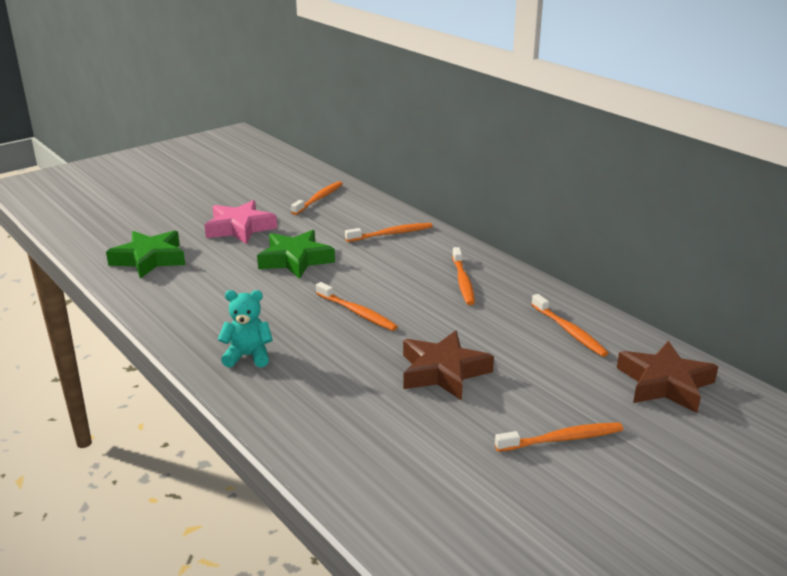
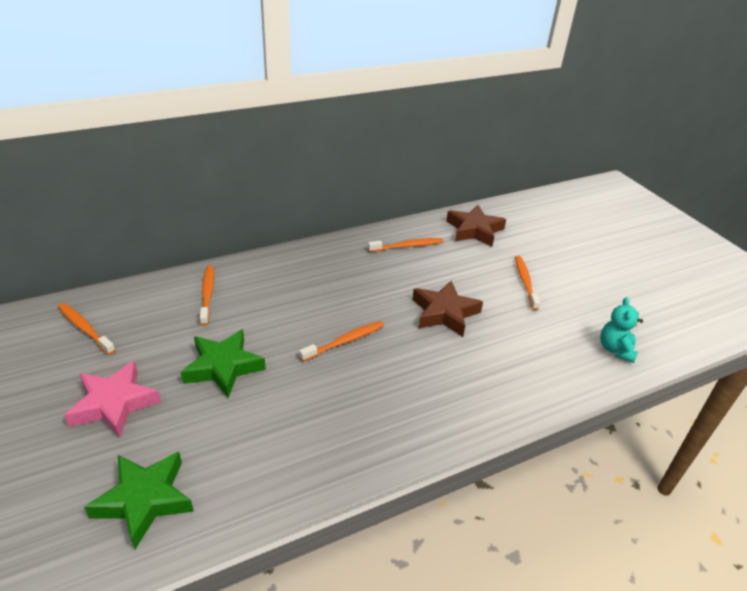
camera: 80 degrees left, 10 degrees up
turquoise teddy bear [218,290,273,368] -> turquoise teddy bear moved to [600,297,643,363]
orange toothbrush [452,247,475,305] -> none

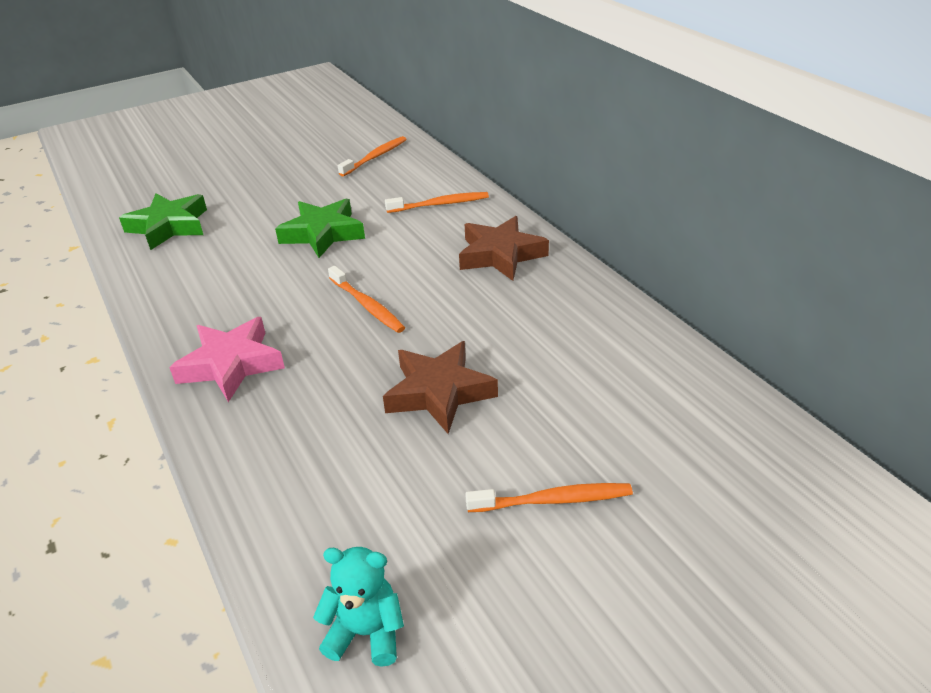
camera: 90 degrees right, 0 degrees up
pink star [64,361,161,438] -> pink star moved to [169,317,285,402]
orange toothbrush [368,238,443,252] -> none
brown star [446,205,506,247] -> brown star moved to [459,216,549,281]

